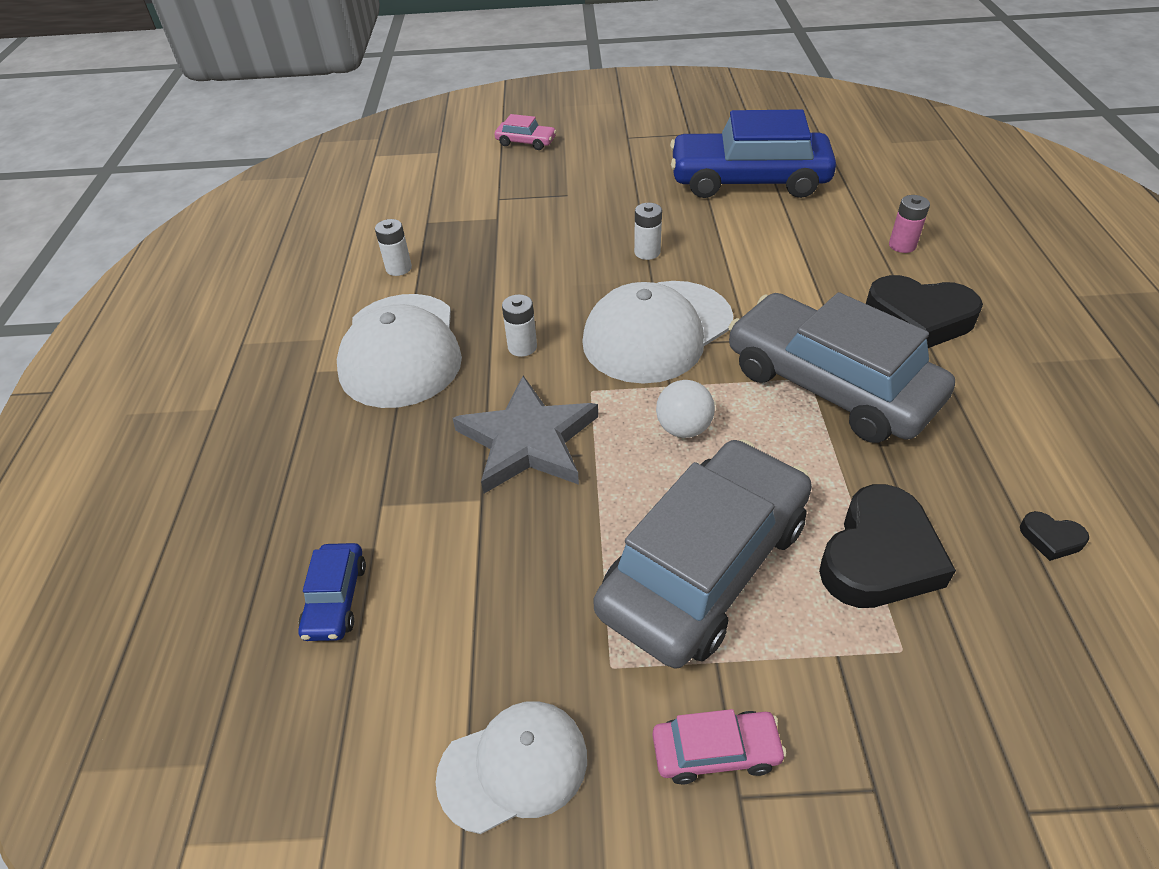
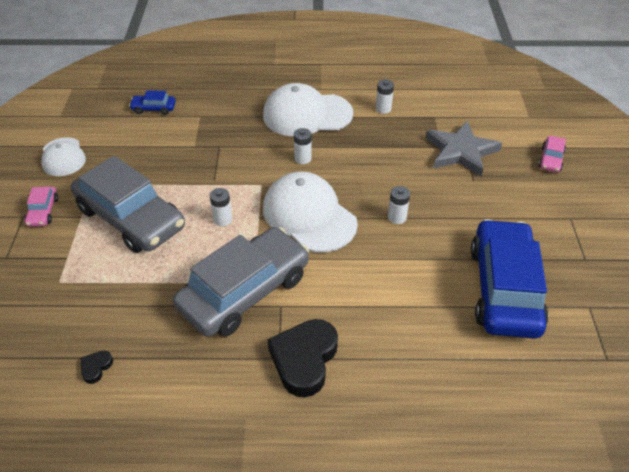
camera: 90 degrees right, 0 degrees up
grey star [453,376,598,494] -> grey star moved to [426,121,502,177]
white ball [656,380,715,438] -> white battery [210,188,232,226]
black heart [819,484,956,608] -> none
pink battery [889,195,930,253] -> none

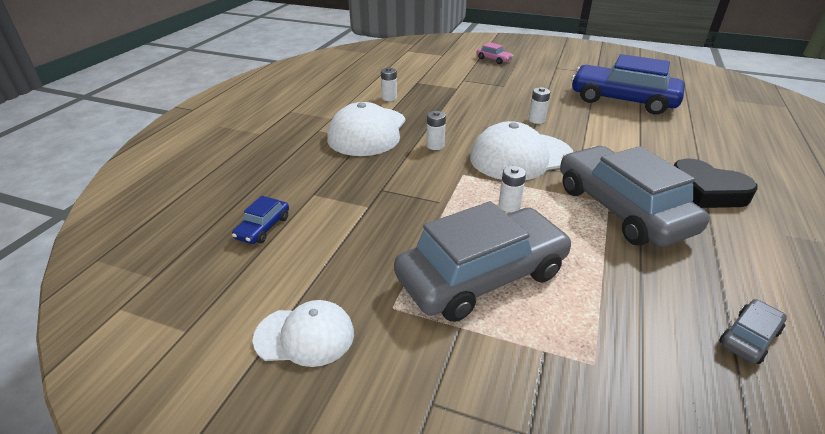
camera: 70 degrees left, 10 degrees down
pink car [25,187,58,227] -> none
black heart [81,351,113,384] -> grey car [720,299,787,364]
grey star [426,121,502,177] -> none

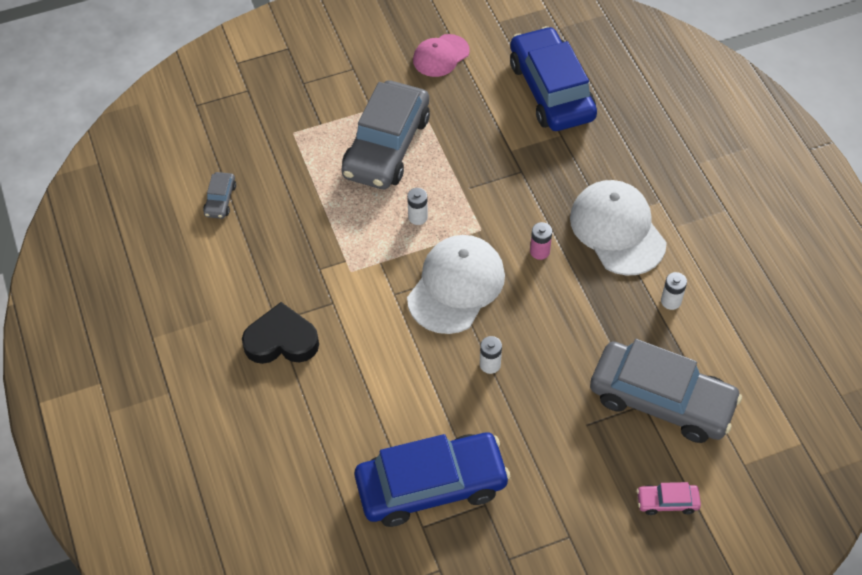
camera: 140 degrees right, 20 degrees up
blue car [232,196,289,244] -> blue car [510,26,597,131], size x2.41
white cap [253,300,354,367] -> pink cap [413,34,470,77]
white battery [426,111,446,150] -> pink battery [530,222,552,260]
grey car [560,146,709,247] -> grey car moved to [590,339,742,443]

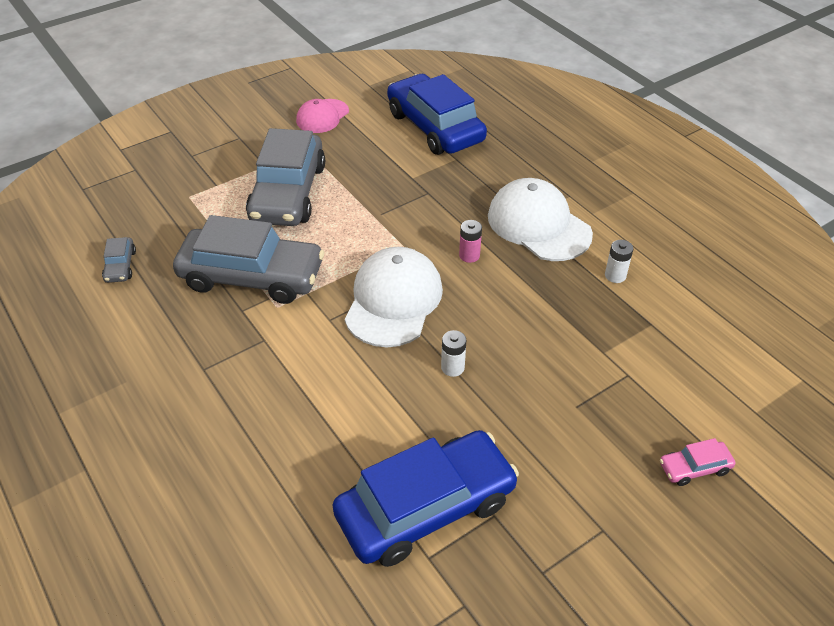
camera: 15 degrees left, 10 degrees down
black heart [242,302,319,364] -> none
white battery [407,188,428,225] -> none
grey car [590,339,742,443] -> grey car moved to [173,215,324,304]

